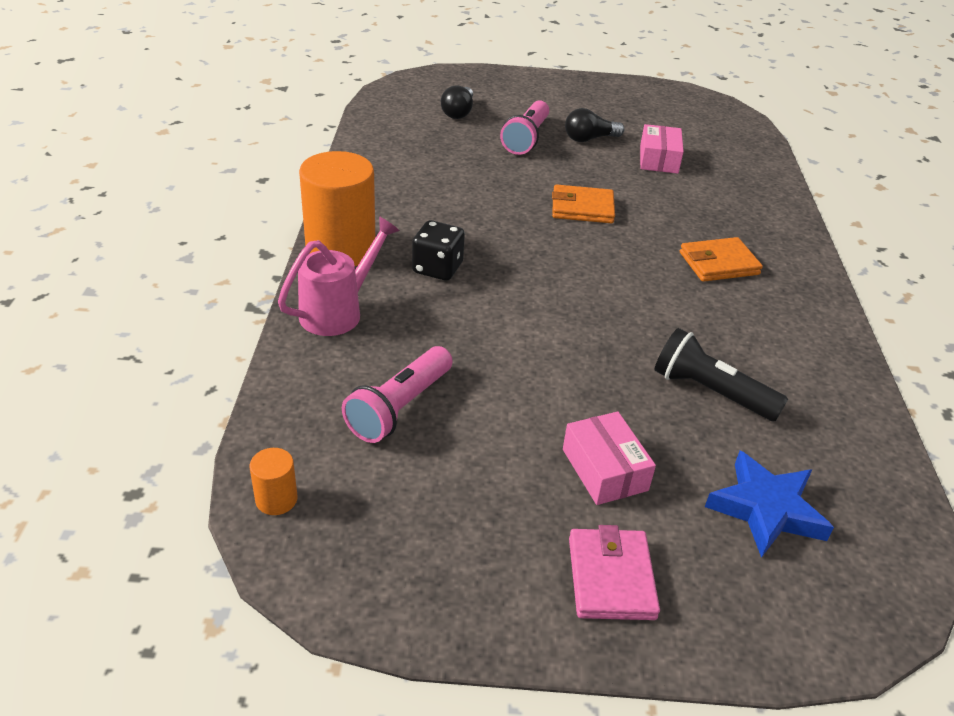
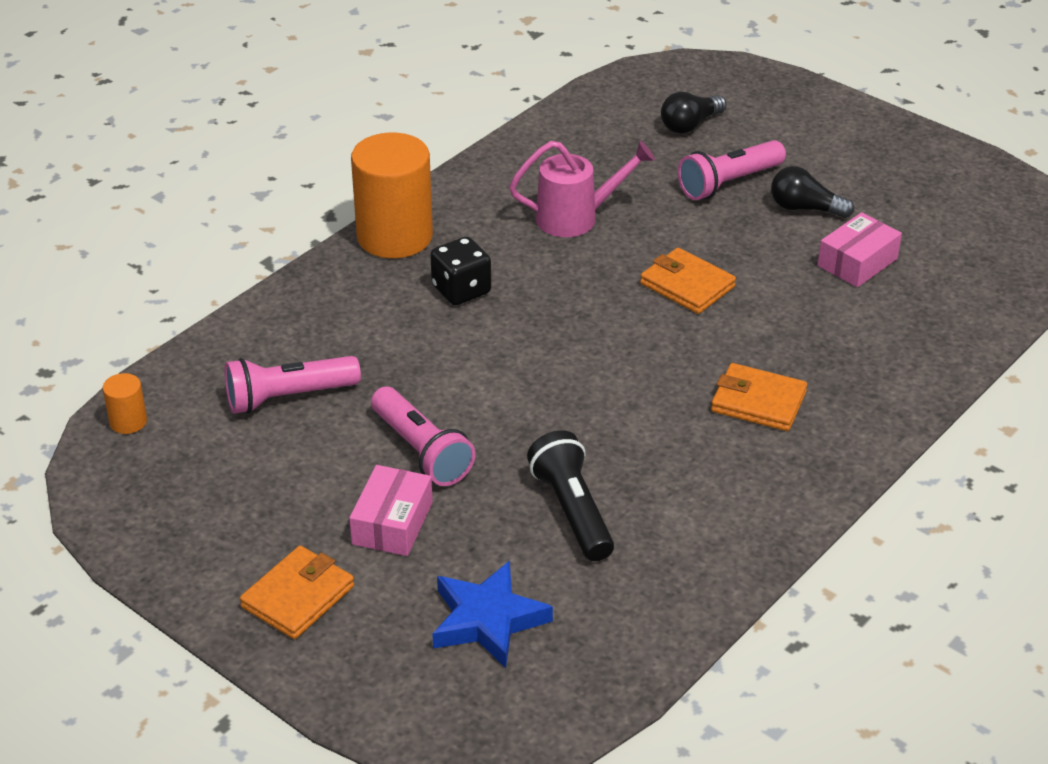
camera: 40 degrees right, 0 degrees up
pink watering can [278,216,400,336] -> pink watering can moved to [509,141,655,237]
pink wallet [569,525,660,620] -> orange wallet [240,546,354,639]
none -> pink flashlight [371,387,475,486]

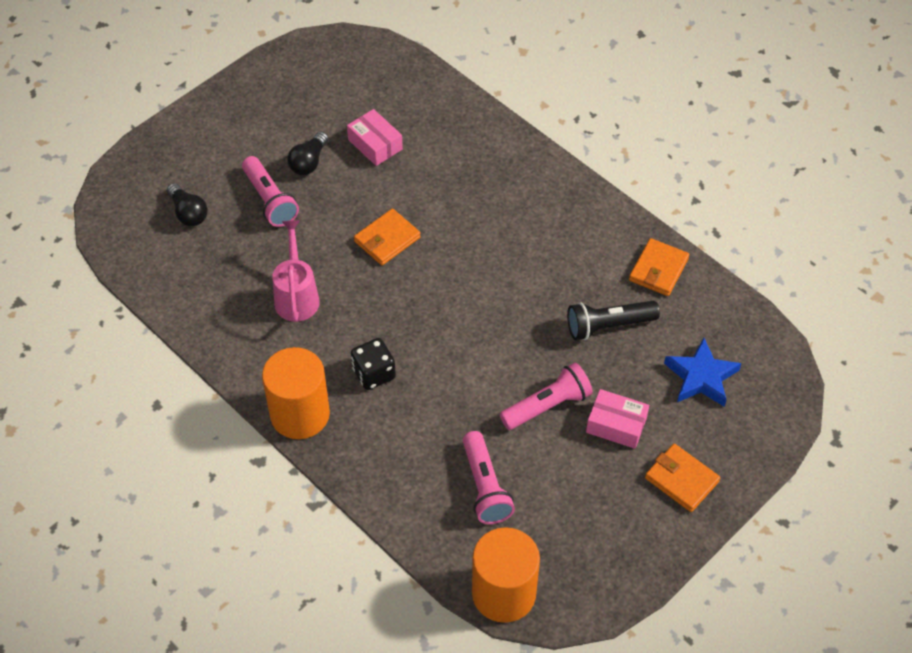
camera: 85 degrees left, 15 degrees up
orange cylinder [103,373,147,434] -> orange cylinder [472,527,540,623], size x2.30
orange wallet [711,363,807,431] -> orange wallet moved to [629,238,689,296]

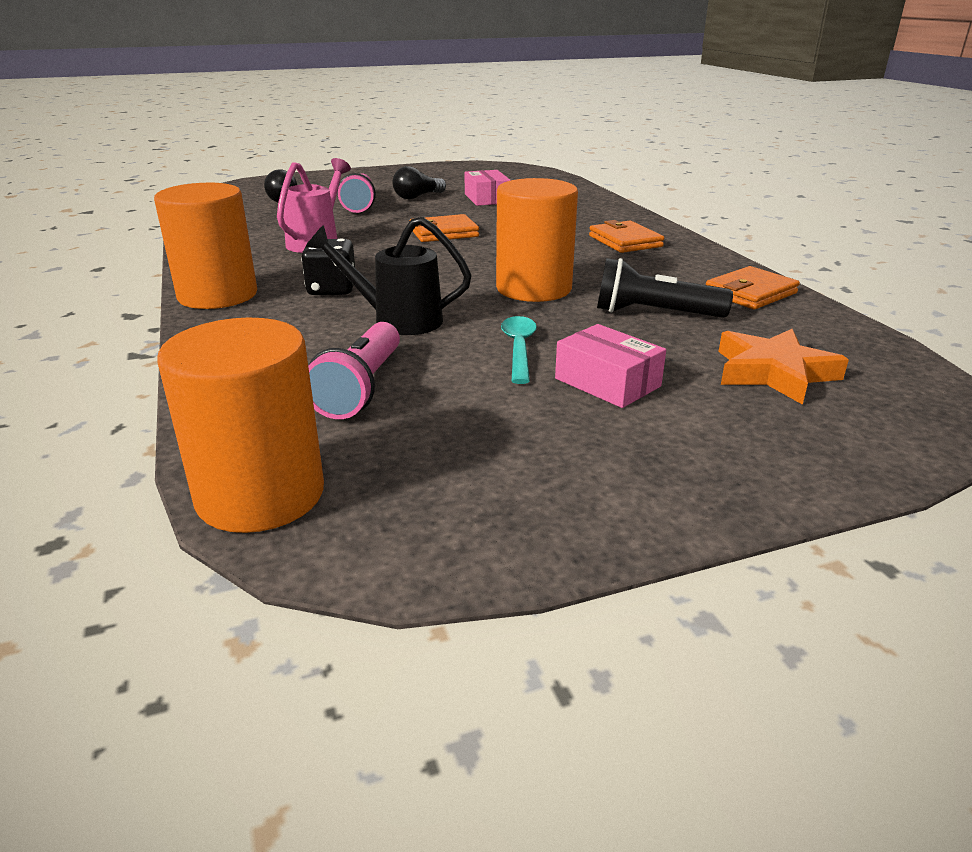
camera: 25 degrees right, 25 degrees down
pink flashlight [500,363,593,430] -> turquoise spoon [501,316,537,384]
orange wallet [645,444,720,512] -> orange wallet moved to [589,220,664,253]
blue star [664,338,741,407] -> orange star [718,329,849,405]
none -> black watering can [306,216,472,335]
none -> orange cylinder [496,178,578,302]

